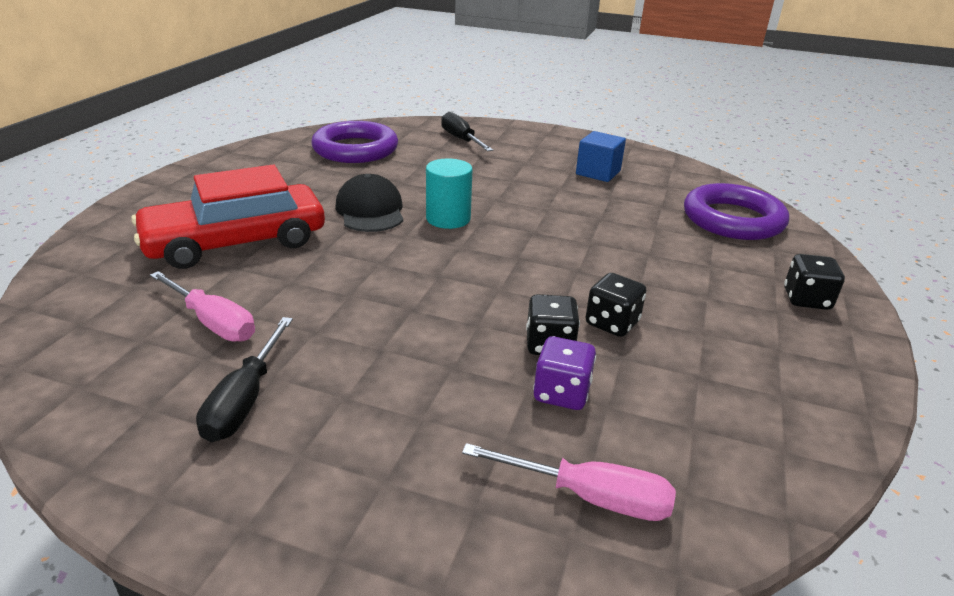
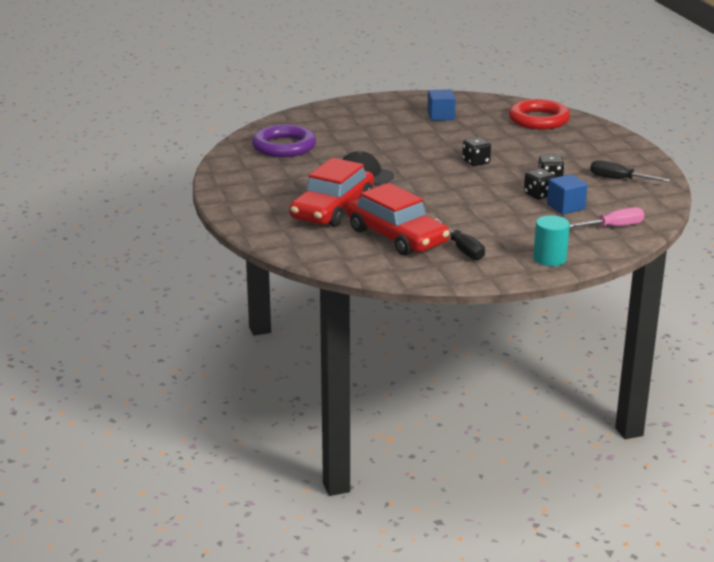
camera: 35 degrees left, 5 degrees down
pink screwdriver [150,271,255,342] -> red car [347,183,450,256]
turquoise cylinder [426,158,472,229] -> turquoise cylinder moved to [533,215,570,266]
black screwdriver [441,112,493,151] -> black screwdriver moved to [590,160,670,182]
purple dice [533,336,596,410] -> blue cube [547,174,587,214]
purple ring [684,183,789,240] -> red ring [509,99,570,129]
black dice [784,254,845,310] -> black dice moved to [462,137,491,166]

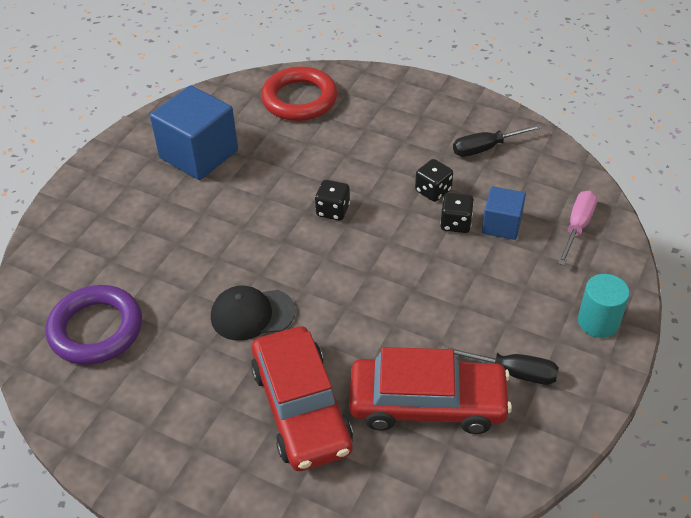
camera: 45 degrees left, 20 degrees up
blue cube [427,89,456,121] -> blue cube [150,85,238,180], size x1.79

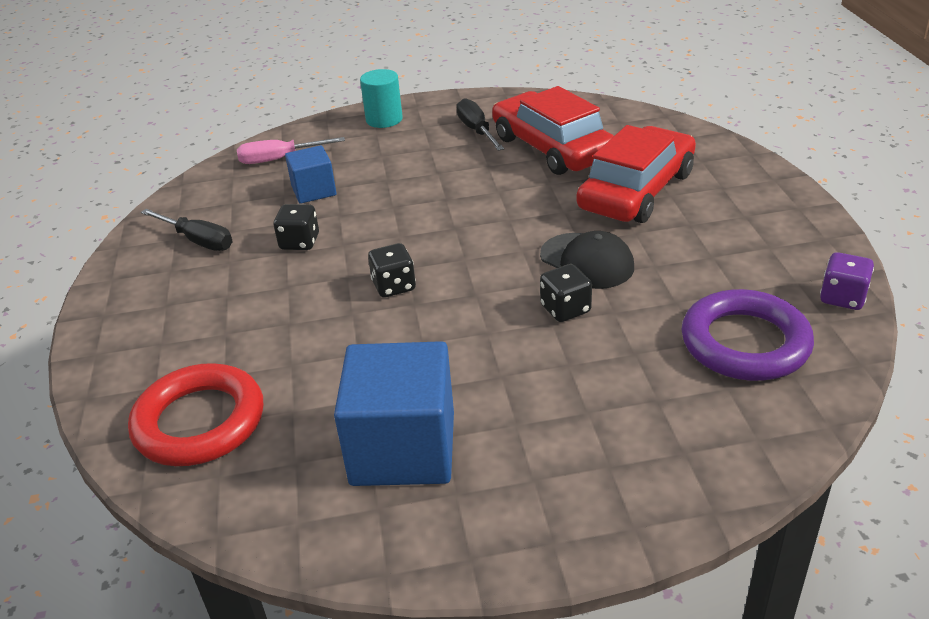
camera: 125 degrees left, 10 degrees down
black dice [440,193,474,233] -> black dice moved to [540,264,592,322]
none -> purple dice [820,252,874,310]

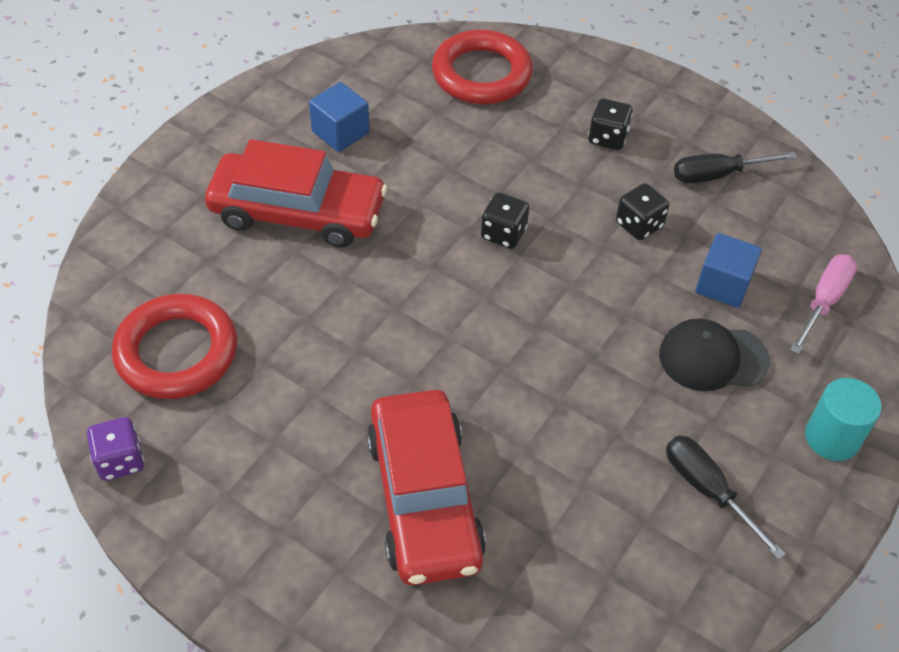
camera: 130 degrees right, 15 degrees up
blue cube [334,341,454,486] -> blue cube [309,82,369,152], size x0.56
black screwdriver [456,98,504,151] -> black screwdriver turned 150 degrees counterclockwise [666,436,786,560]
red car [492,86,614,175] -> red car moved to [205,139,387,248]
black cap [540,231,634,289] -> black cap moved to [659,318,770,391]
black dice [540,264,592,322] -> black dice moved to [588,98,633,150]
purple ring [681,289,814,381] -> red ring [112,294,237,399]

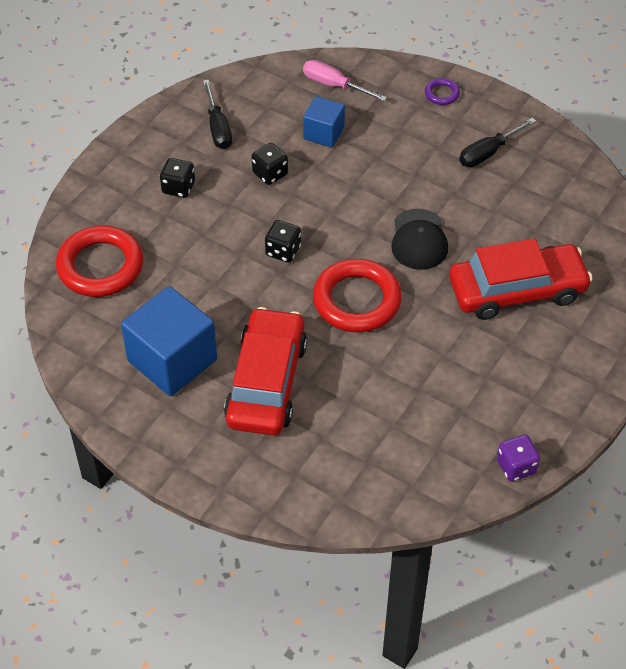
camera: 90 degrees left, 0 degrees up
red ring [112,294,237,399] -> red ring moved to [313,259,402,332]
blue cube [309,82,369,152] -> blue cube [121,286,217,396], size x1.79
black cap [659,318,770,391] -> black cap moved to [391,209,448,270]
turquoise cylinder [805,378,882,461] -> purple ring [425,78,460,105]

